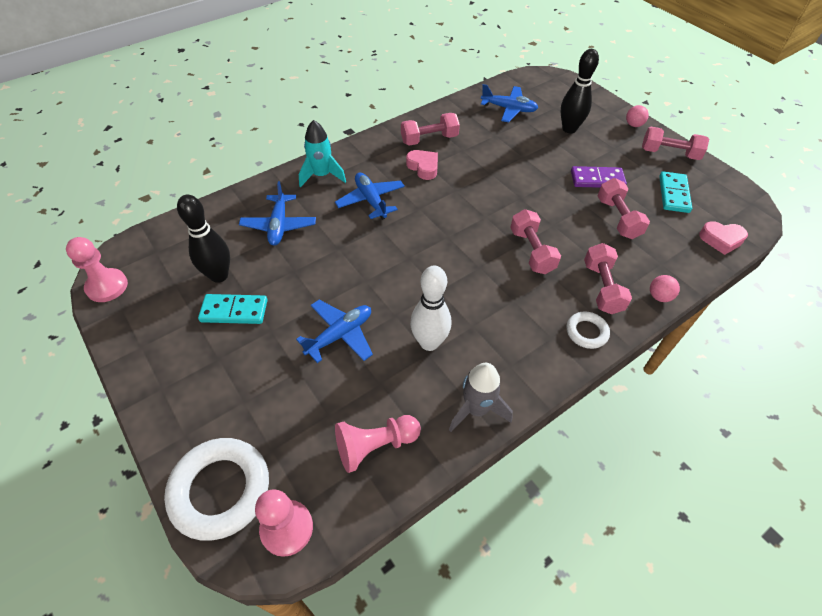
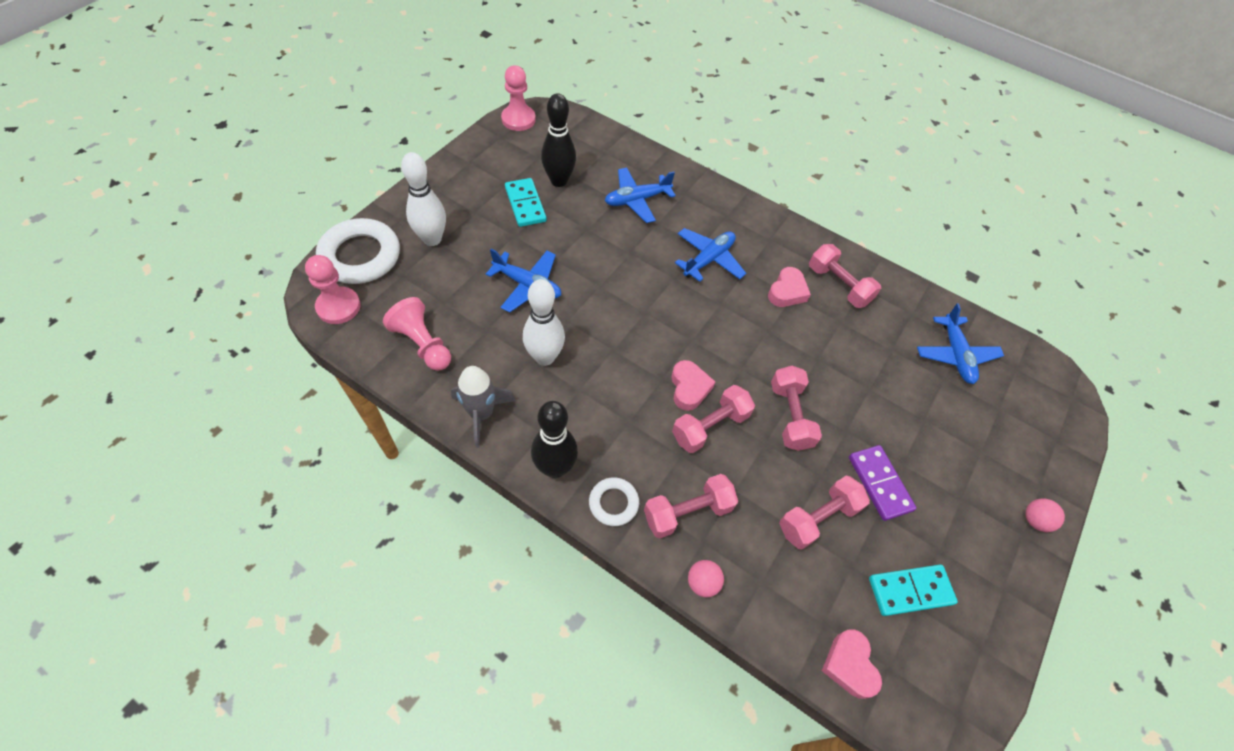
camera: 65 degrees right, 5 degrees up
turquoise rocket [299,120,346,187] -> none
black bowling pin [560,49,599,134] -> black bowling pin moved to [531,401,578,478]
pink dumbbell [642,127,709,160] -> pink dumbbell moved to [771,366,822,451]
none -> white bowling pin [401,152,446,246]
none -> pink heart [671,360,715,411]

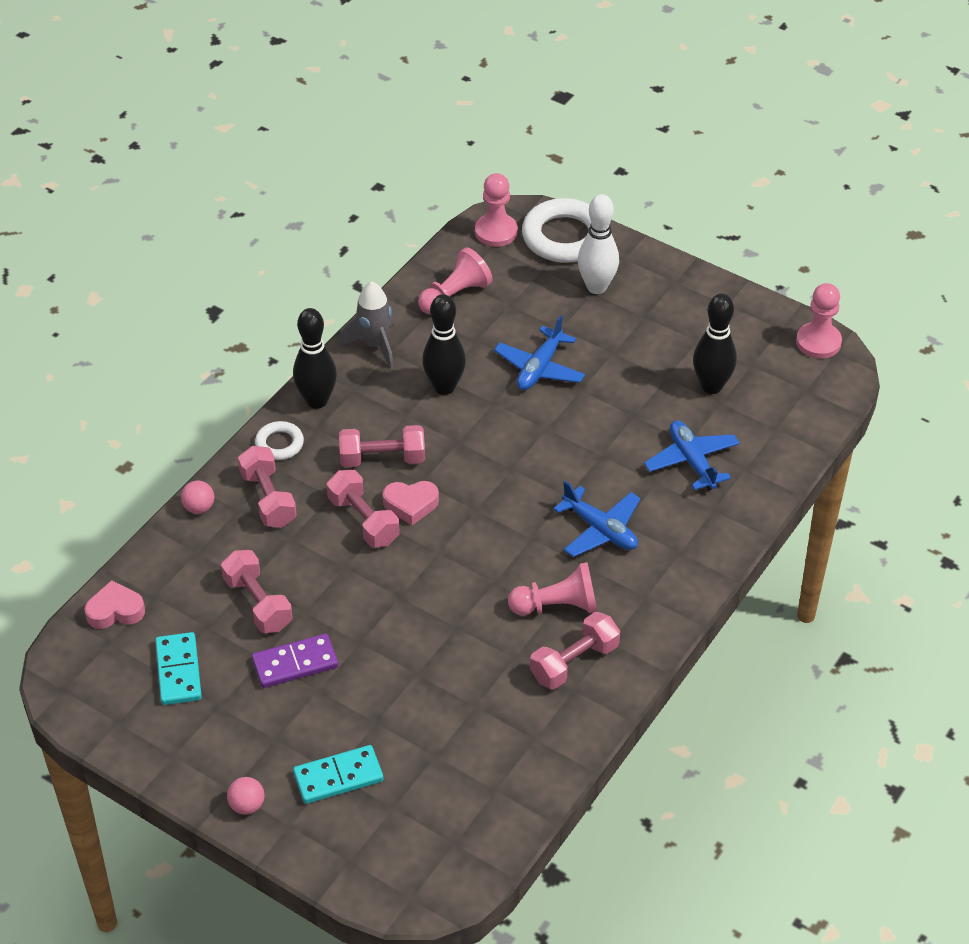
camera: 95 degrees right, 10 degrees down
turquoise domino [505,178,547,227] -> turquoise domino moved to [293,745,384,804]
white bowling pin [523,279,565,366] -> black bowling pin [422,294,466,395]
pink heart [768,267,811,307] -> pink pawn [508,562,597,616]
pink dumbbell [771,366,822,451] -> pink dumbbell moved to [339,425,425,467]
blue plane [917,303,1004,384] -> none

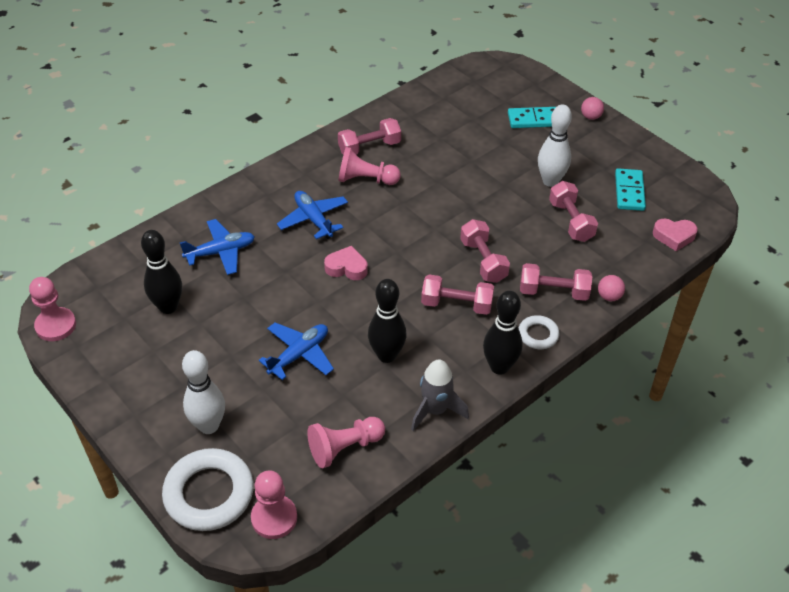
camera: 165 degrees left, 0 degrees up
pink dumbbell [238,446,297,528] -> pink dumbbell turned 75 degrees counterclockwise [520,263,592,301]
purple domino [252,634,338,688] -> white bowling pin [538,104,572,187]
pink heart [383,481,439,525] -> pink heart moved to [324,246,368,280]
blue plane [644,420,740,490] -> blue plane turned 105 degrees counterclockwise [180,219,255,275]

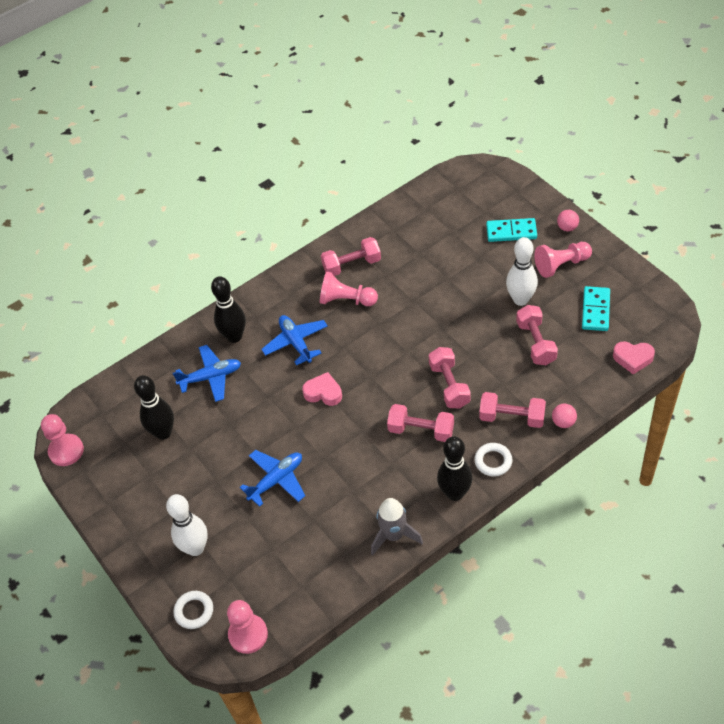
camera: 10 degrees right, 5 degrees up
white ring [162,448,254,531] -> white ring [173,591,213,629], size x0.52
pink pawn [307,417,385,468] -> pink pawn moved to [534,242,592,278]
black bowling pin [368,279,407,363] -> black bowling pin moved to [211,276,246,343]

